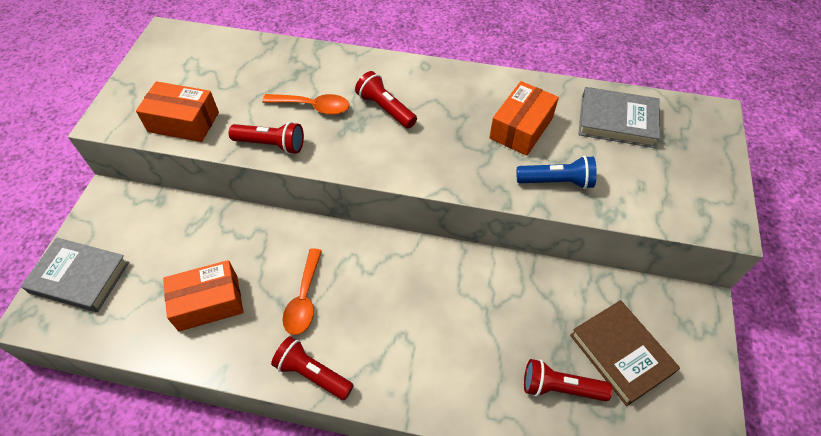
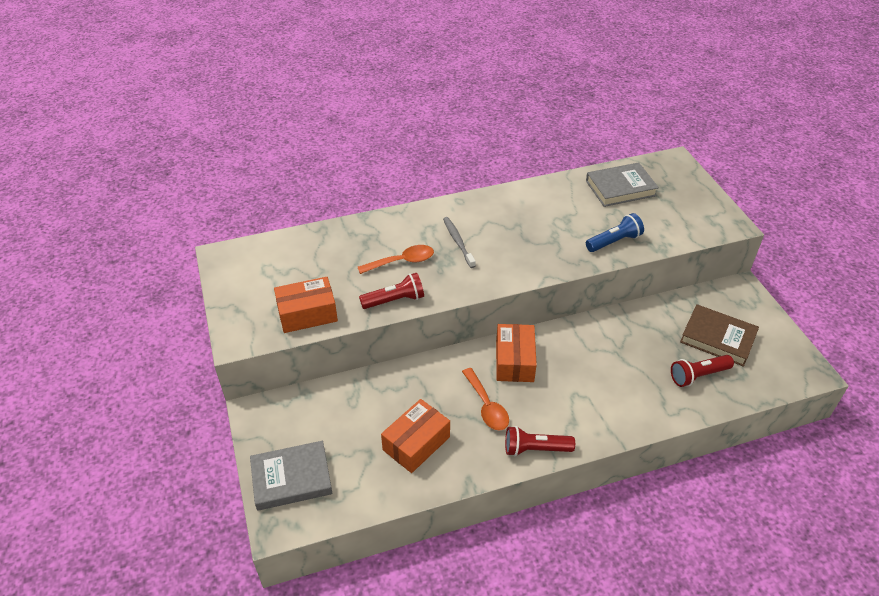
camera: 30 degrees left, 10 degrees down
red flashlight [355,71,417,129] -> grey toothbrush [443,217,476,268]
orange box [489,81,559,156] -> orange box moved to [496,324,537,382]

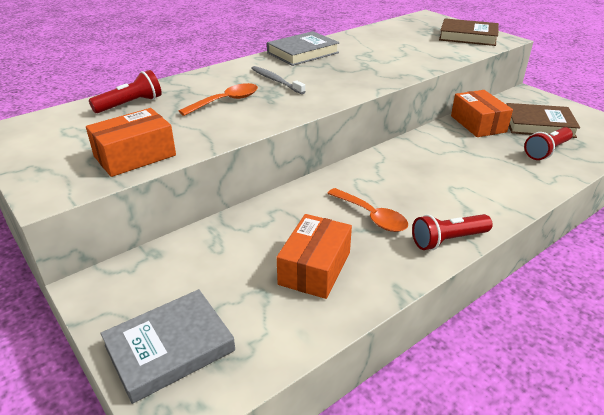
camera: 20 degrees left, 10 degrees down
red flashlight [359,273,424,309] -> red flashlight moved to [89,70,162,113]
orange box [496,324,537,382] -> orange box moved to [451,90,513,137]
grey book [586,162,659,207] -> grey book moved to [267,31,340,66]
blue flashlight [586,213,644,252] -> none
none -> brown book [439,18,499,46]

